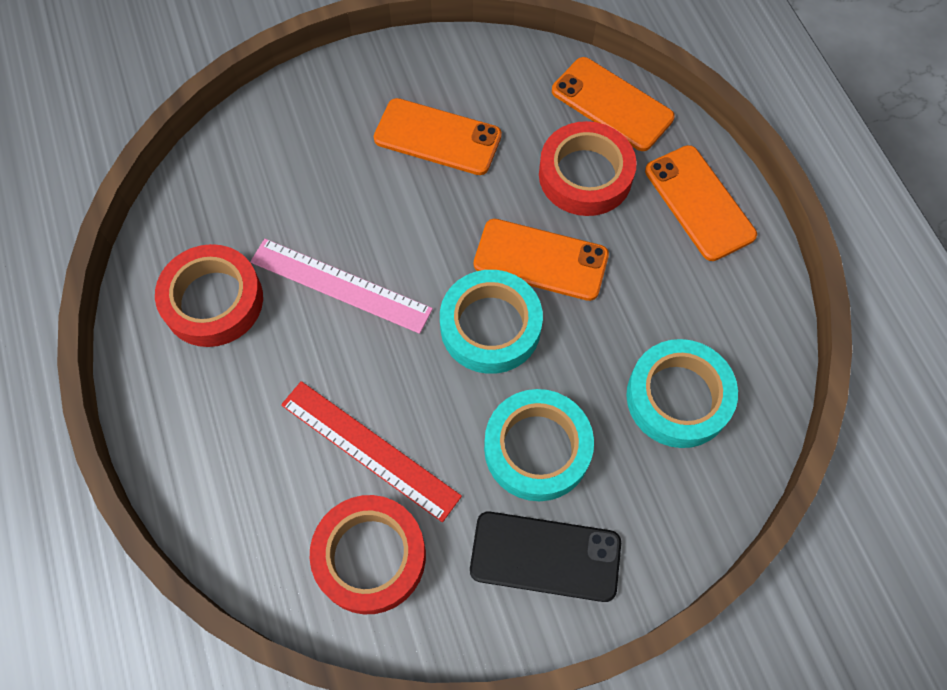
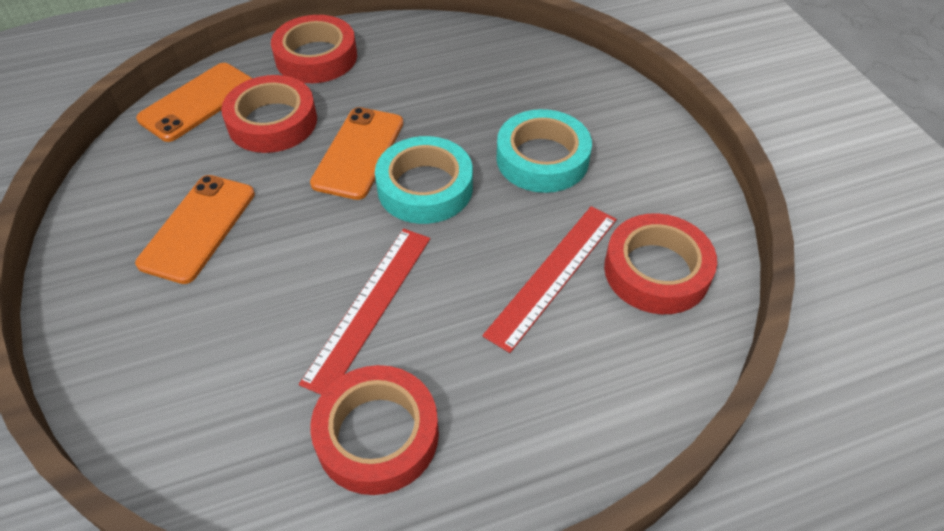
camera: 90 degrees left, 15 degrees down
pink ruler [250,239,433,334] -> red ruler [299,229,430,395]
black phone [470,511,621,602] -> none
turquoise tape [626,339,738,448] -> none
orange phone [645,145,757,261] -> red tape [271,15,357,83]

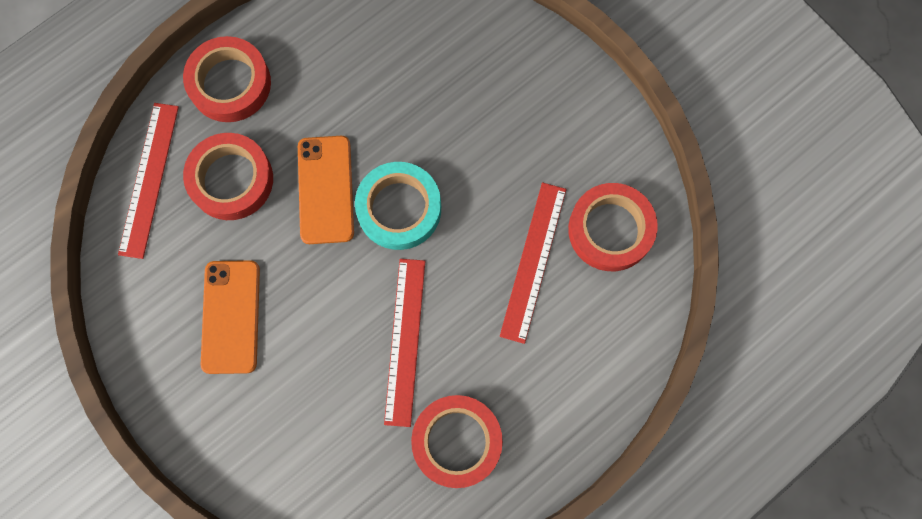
camera: 20 degrees left, 25 degrees up
orange phone [136,63,253,142] -> red ruler [118,103,179,259]
turquoise tape [496,109,592,193] -> none

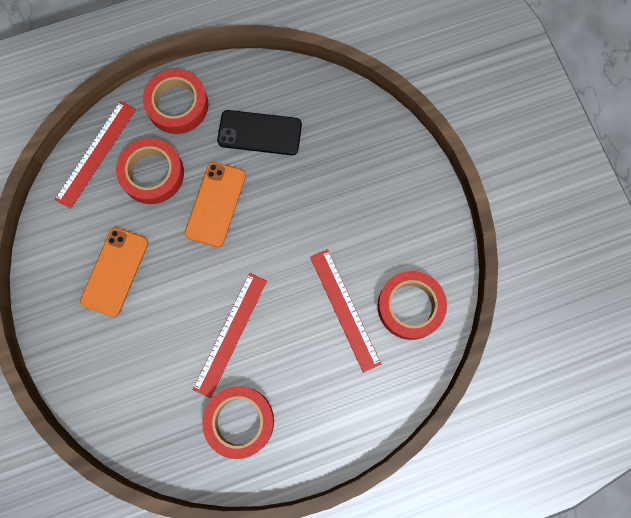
camera: 20 degrees right, 0 degrees up
turquoise tape [355,162,441,250] -> none
red ruler [500,182,567,344] -> red ruler turned 60 degrees counterclockwise [310,249,381,373]
none -> black phone [217,110,302,155]

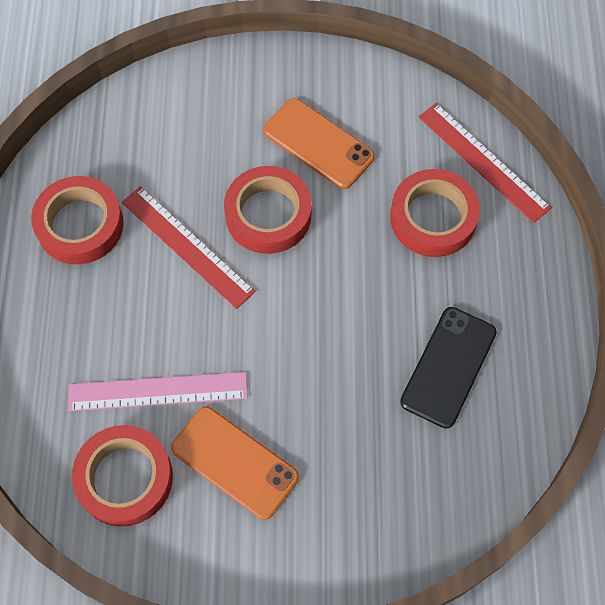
camera: 110 degrees right, 10 degrees down
red tape [143,69,209,134] -> red tape moved to [224,166,312,254]
orange phone [185,162,246,247] -> orange phone moved to [171,406,299,520]
red ruler [310,249,381,373] -> pink ruler [68,372,248,411]

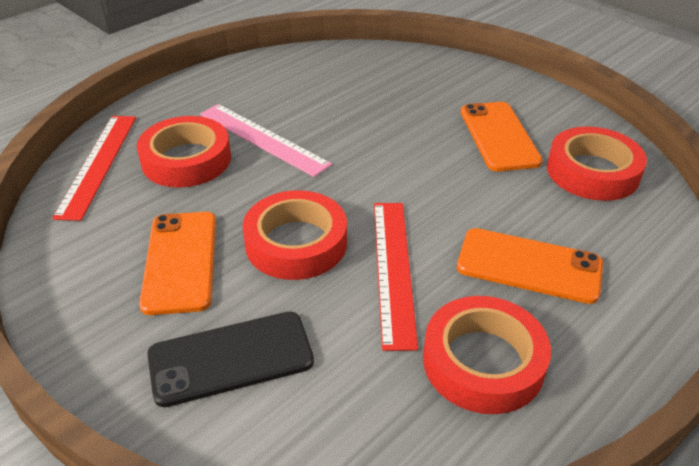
camera: 135 degrees left, 25 degrees down
pink ruler [68,372,248,411] -> pink ruler moved to [200,104,332,177]
black phone [400,307,497,429] -> black phone moved to [147,311,314,407]
none -> orange phone [457,228,603,304]

